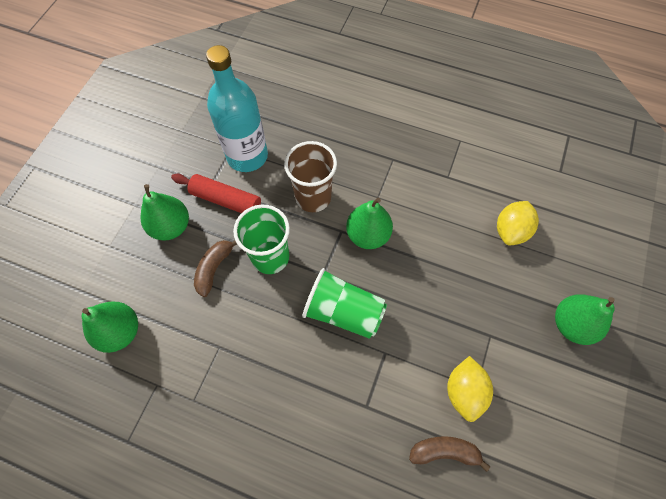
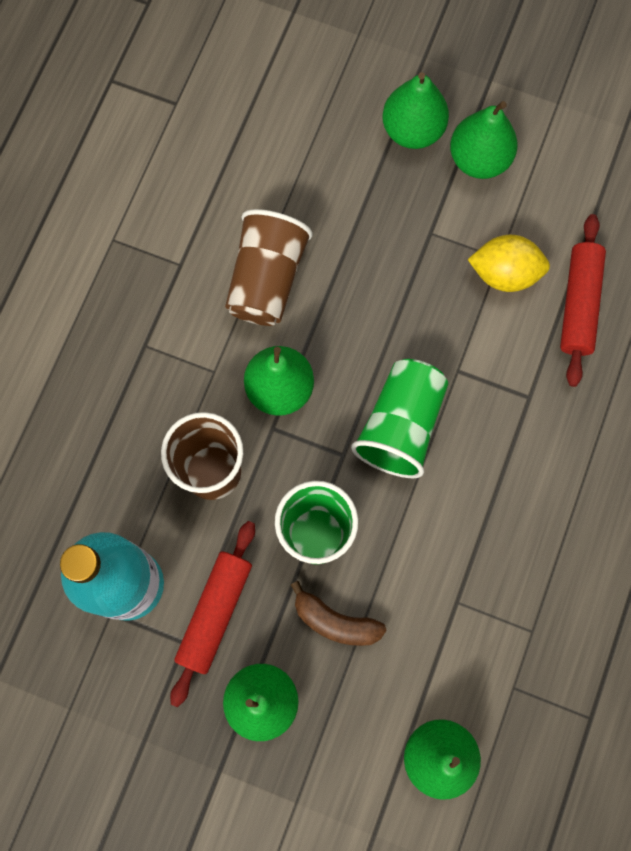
camera: 90 degrees left, 10 degrees up
brown banana [409,436,490,472] -> red rolling pin [560,214,606,387]
yellow lemon [497,201,539,245] -> none
none -> brown cup [225,209,313,326]
none -> green pear [450,101,518,179]

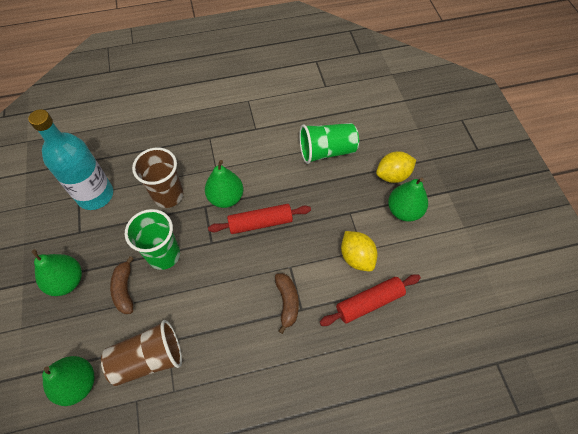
camera: 55 degrees right, 15 degrees down
red rolling pin [170,521,255,707] -> red rolling pin moved to [208,204,311,234]
brown cup [225,209,313,326] -> brown cup moved to [101,320,182,386]
green cup [351,359,448,478] -> green cup moved to [299,123,359,164]
green pear [382,72,449,149] -> yellow lemon [376,151,416,183]
none -> brown banana [275,273,299,334]

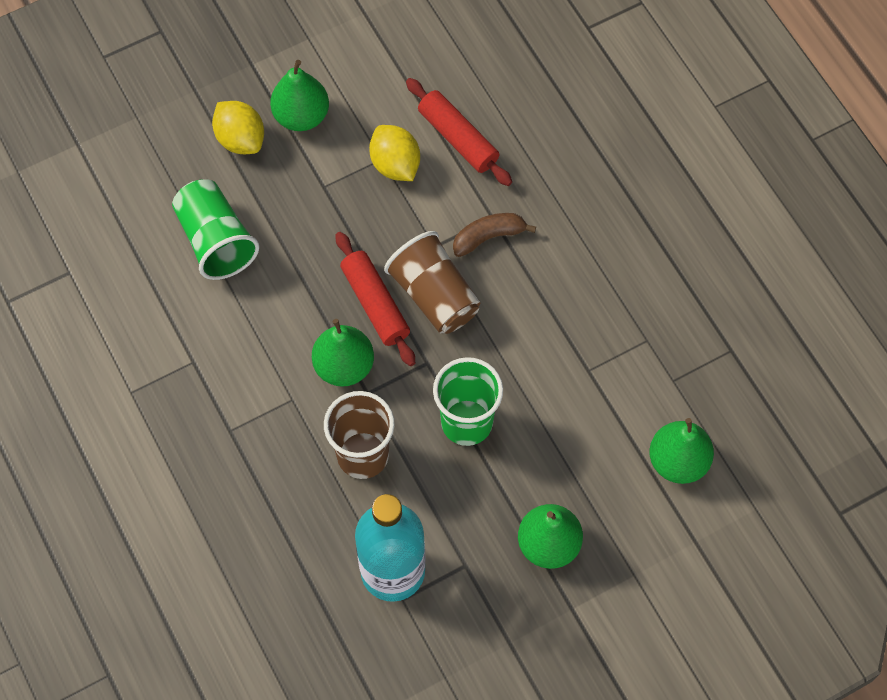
camera: 105 degrees left, 5 degrees up
brown cup [101,320,182,386] -> brown cup moved to [384,231,480,334]
brown banana [110,256,134,314] -> none
yellow lemon [341,231,377,271] -> yellow lemon turned 75 degrees counterclockwise [369,125,420,181]

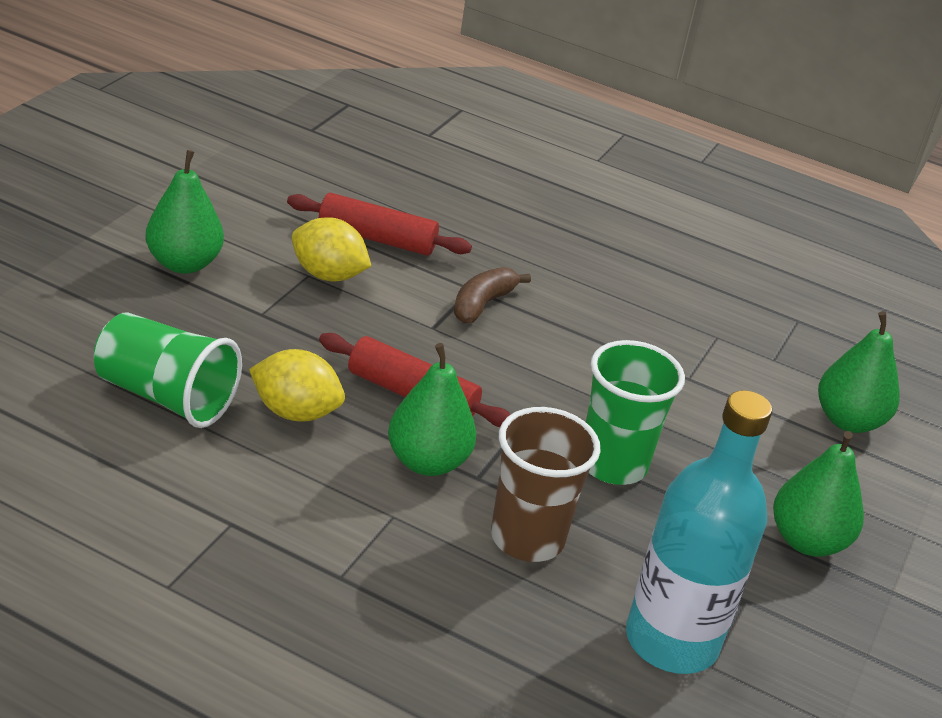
camera: 40 degrees left, 30 degrees down
yellow lemon [212,101,264,154] -> yellow lemon moved to [249,349,345,422]
brown cup [384,231,480,334] -> none

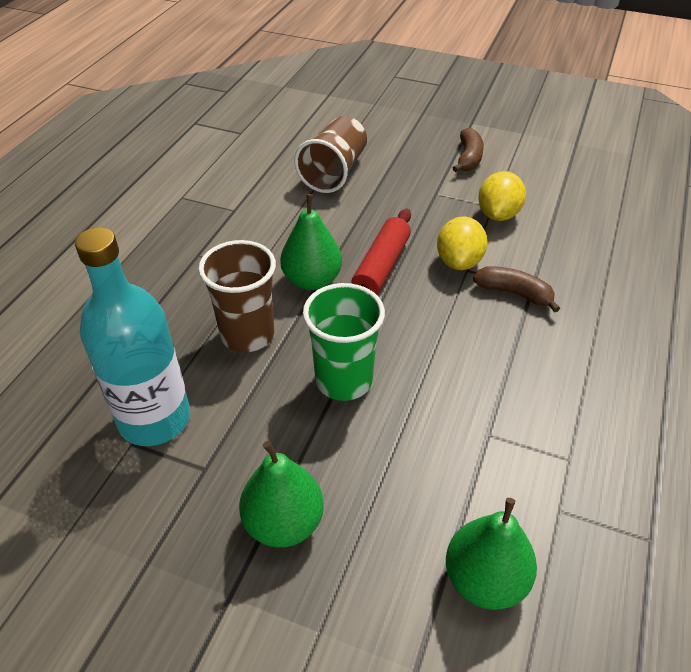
camera: 90 degrees right, 10 degrees up
green cup [94,312,242,428] -> brown cup [294,116,367,193]
green pear [146,150,224,274] -> brown banana [453,128,484,172]
yellow lemon [249,349,345,422] -> yellow lemon moved to [437,217,487,270]
red rolling pin [287,193,472,256] -> none

